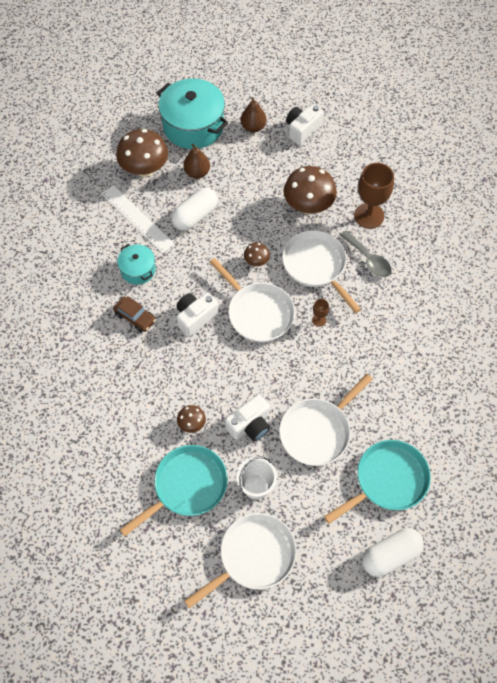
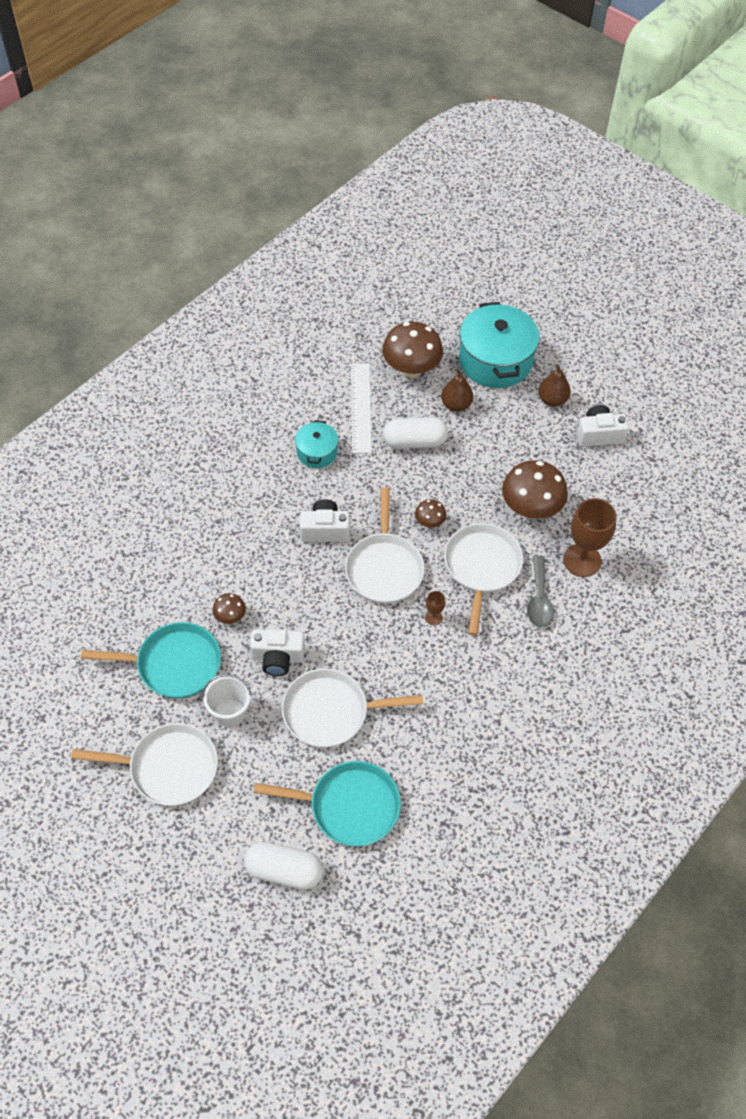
camera: 40 degrees right, 5 degrees down
brown car [113,296,156,332] -> none

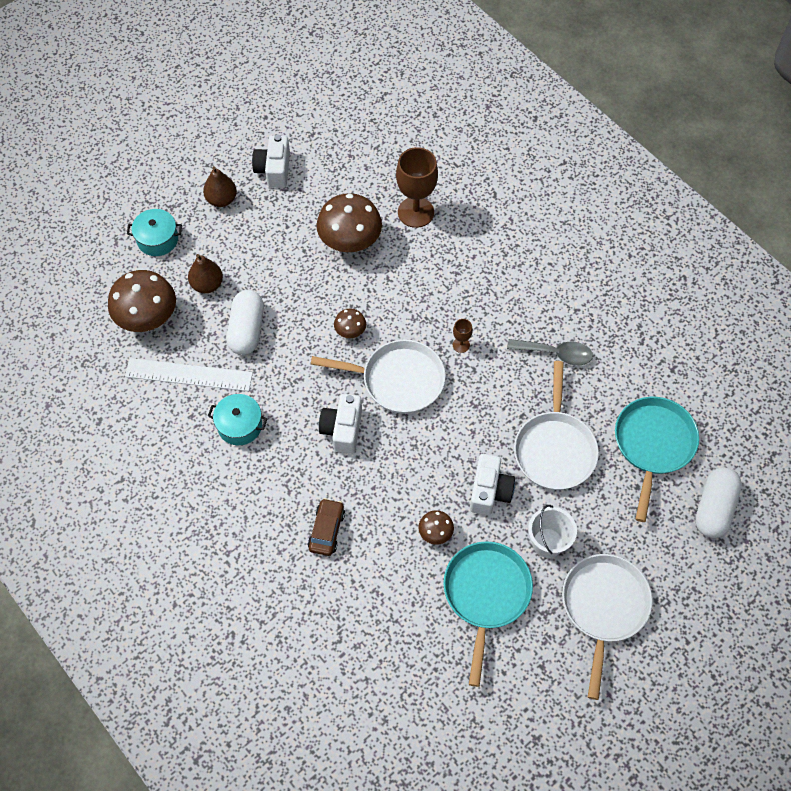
camera: 80 degrees left, 5 degrees up
white pan [444,523,523,636] -> none
turquoise pot [459,302,540,388] -> turquoise pot [127,209,182,256], size x0.52
grey spoon [527,555,554,628] -> grey spoon moved to [507,339,593,365]
none -> brown car [308,498,345,556]

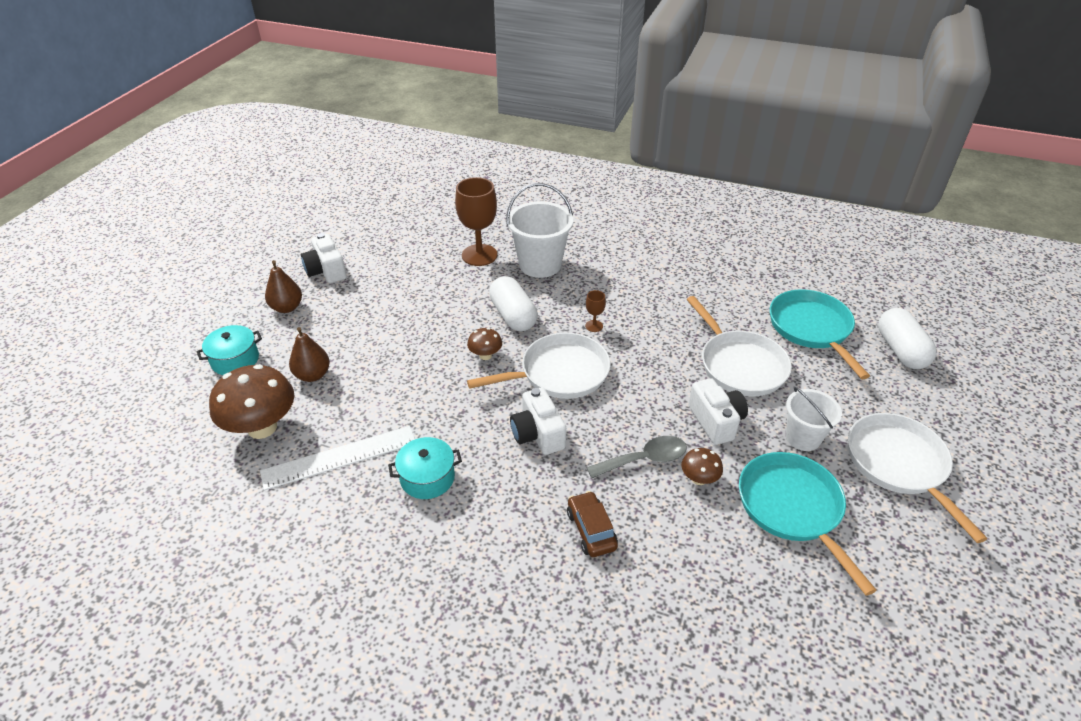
camera: 30 degrees left, 20 degrees down
white capsule [226,290,264,355] -> white capsule moved to [489,276,538,331]
brown mushroom [317,193,382,252] -> none
grey spoon [507,339,593,365] -> grey spoon moved to [587,436,687,478]
none -> white bucket [506,183,573,278]

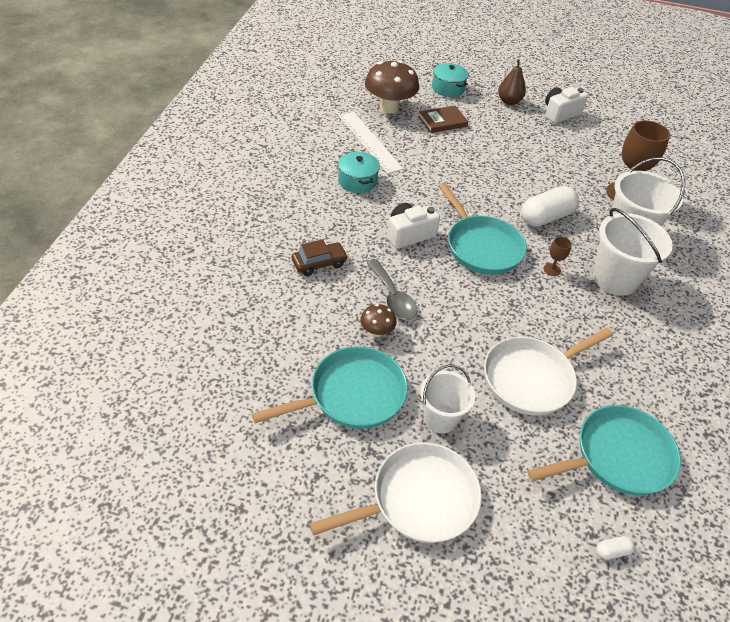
camera: 80 degrees right, 5 degrees up
brown pear [289,327,330,382] -> brown book [418,106,469,133]
brown mushroom [467,328,502,360] -> none
white pan [467,333,610,399] -> turquoise pan [438,183,527,275]
white camera [688,378,748,445] -> none
white capsule [878,308,936,369] -> white capsule [596,536,635,560], size x0.41
none -> white bucket [593,208,673,296]

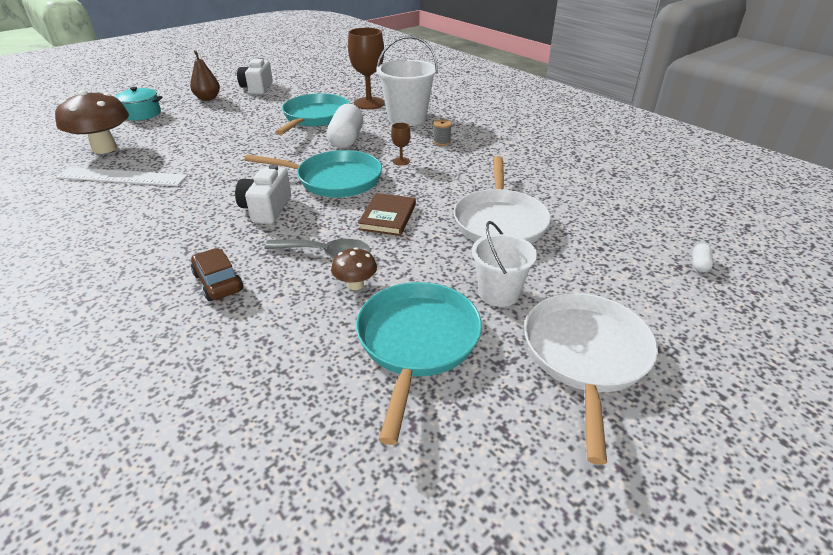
camera: 50 degrees left, 10 degrees down
brown car [292,239,348,276] -> brown car turned 45 degrees counterclockwise [191,248,243,301]
turquoise pot [338,151,380,193] -> none
brown book [418,106,469,133] -> brown book moved to [358,193,416,236]
turquoise pan [527,405,681,495] -> turquoise pan moved to [275,93,350,135]
white bucket [593,208,673,296] -> grey spool [433,119,452,146]

